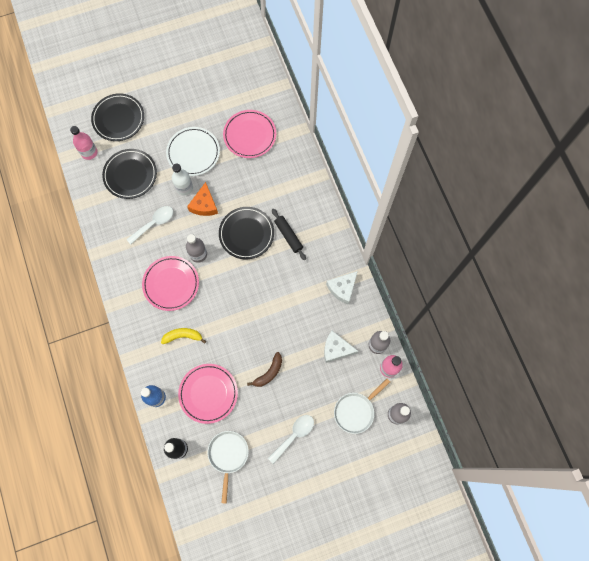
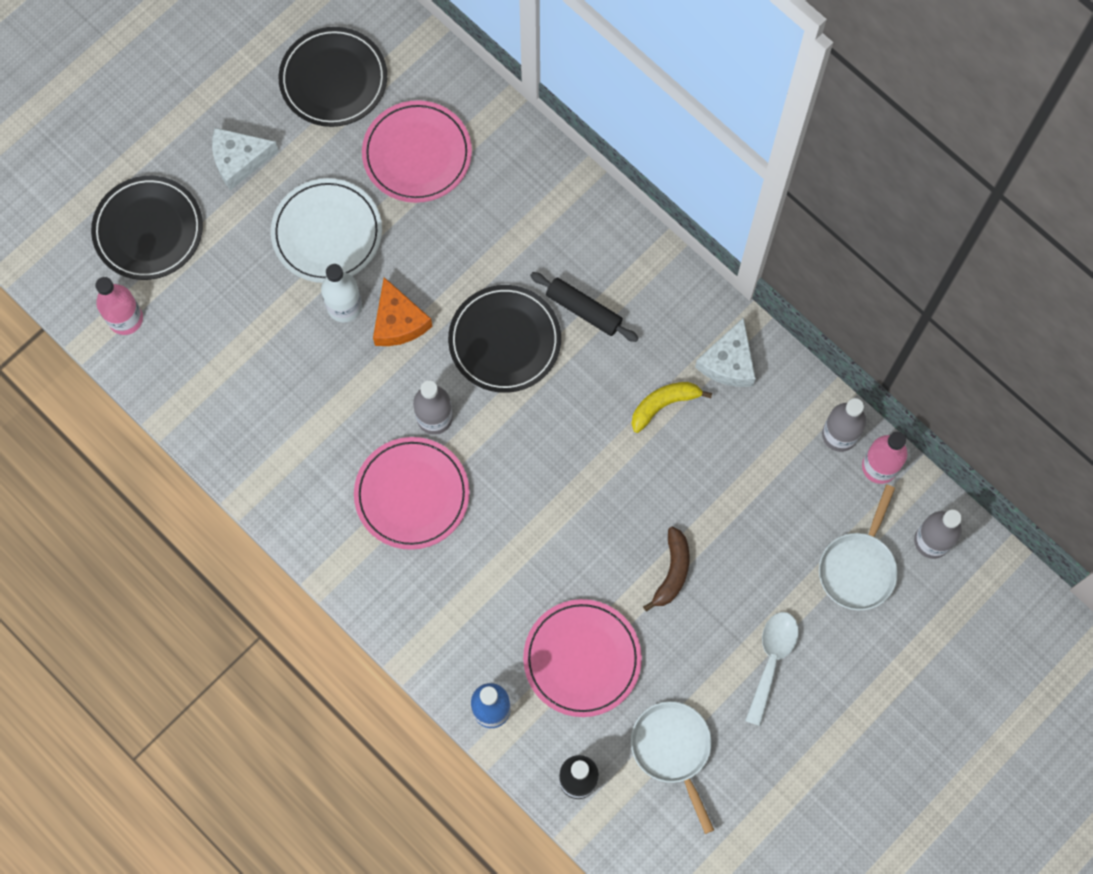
camera: 25 degrees left, 0 degrees up
black plate [102,149,157,199] -> black plate moved to [279,27,387,127]
white spoon [127,206,173,244] -> none
yellow banana [161,328,206,344] -> yellow banana moved to [632,382,712,433]
white cheese [324,331,359,363] -> white cheese moved to [212,128,279,190]

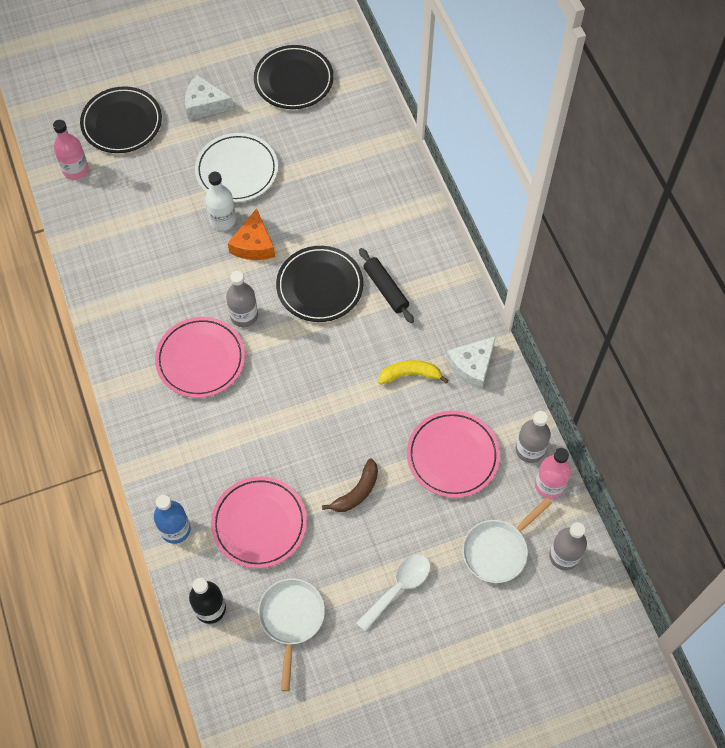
camera: 25 degrees right, 10 degrees down
pink plate [362,100,472,203] -> pink plate moved to [407,411,500,498]

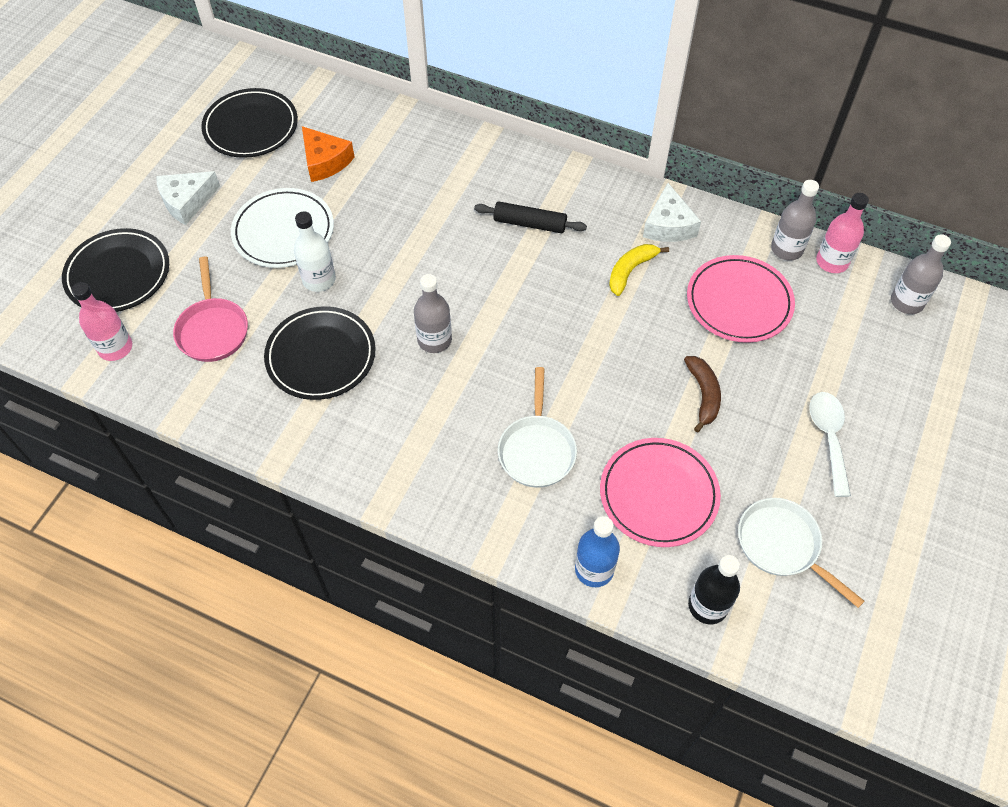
camera: 45 degrees left, 5 degrees down
pink plate [155,317,245,398] -> none
orange cheese [228,208,275,260] -> orange cheese moved to [302,126,354,182]
black plate [276,246,363,322] -> black plate moved to [264,306,375,400]
white pan [462,497,552,583] -> white pan moved to [498,367,577,488]
none -> pink pan [173,256,248,362]

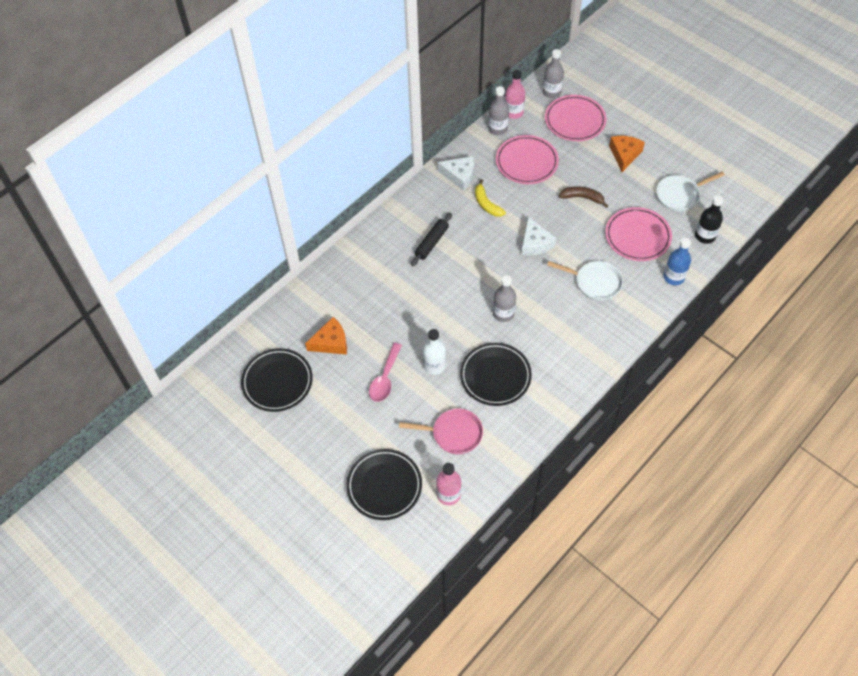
camera: 70 degrees left, 0 degrees up
white cheese [156,171,220,225] -> white cheese moved to [521,216,556,256]
white plate [231,188,334,268] -> pink spoon [369,343,402,402]
white spoon [809,392,851,497] -> orange cheese [609,136,645,172]
none -> pink plate [545,95,607,141]

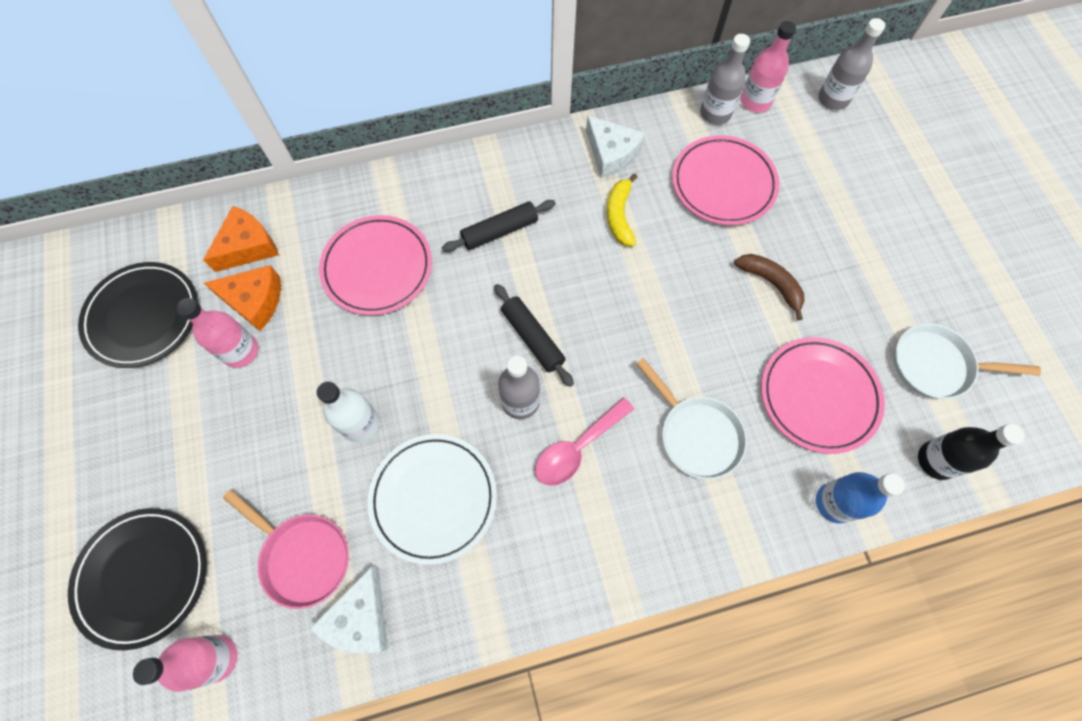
camera: 30 degrees right, 10 degrees up
pink spoon [369,343,402,402] -> pink spoon moved to [535,397,634,486]
black plate [460,343,532,406] -> white plate [368,434,497,565]
white cheese [521,216,556,256] -> white cheese moved to [309,567,388,654]
pink plate [545,95,607,141] -> pink plate moved to [319,215,432,315]
orange cheese [609,136,645,172] -> orange cheese moved to [203,206,279,272]
none -> pink bottle [177,298,258,368]
none -> black rolling pin [494,284,574,387]

